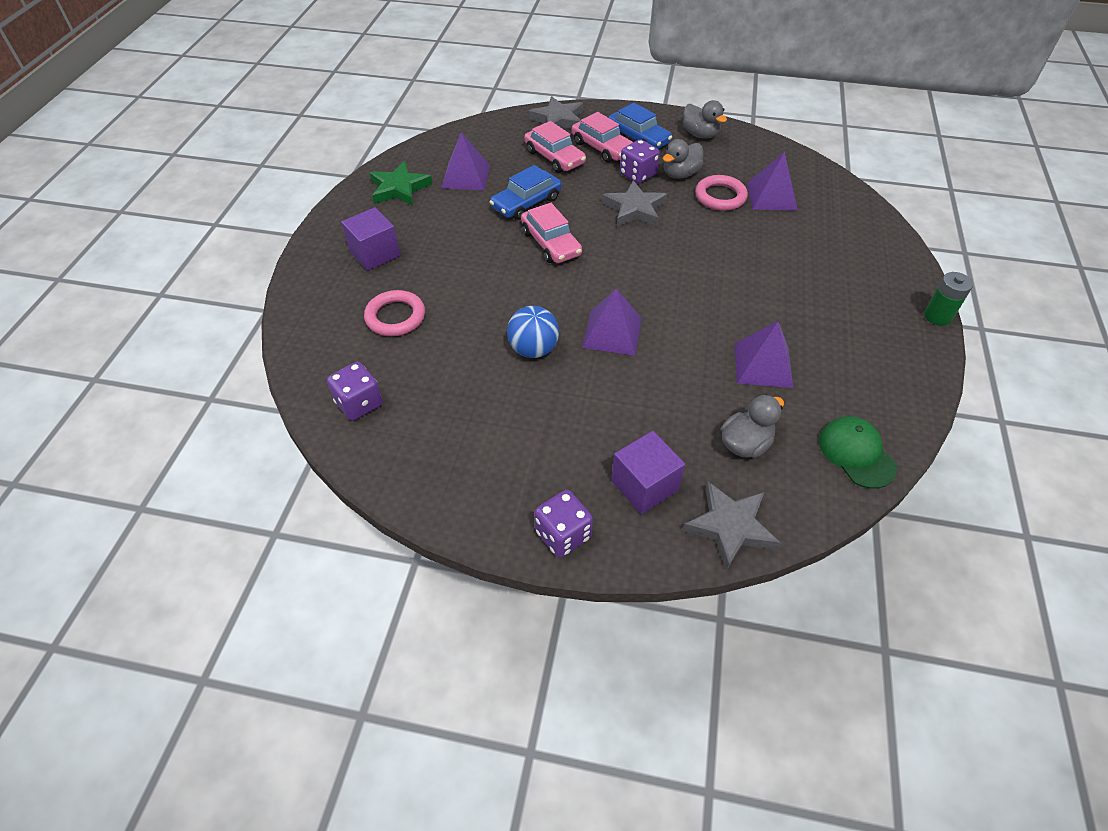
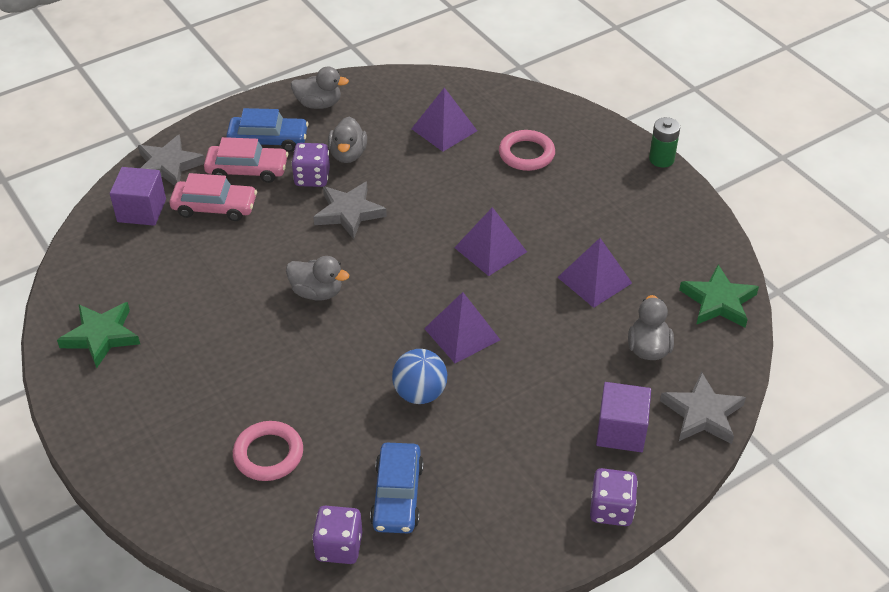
camera: 45 degrees left, 5 degrees down
purple cube [341,207,400,271] -> purple cube moved to [110,167,166,226]
purple pyramid [441,132,490,190] -> purple pyramid moved to [454,207,527,276]
blue car [490,165,562,220] -> blue car moved to [370,443,424,533]
pink car [521,203,582,263] -> grey duck [286,256,349,300]
pink ring [695,175,748,211] -> pink ring moved to [499,130,555,171]
green cap [819,416,897,489] -> green star [679,265,759,328]

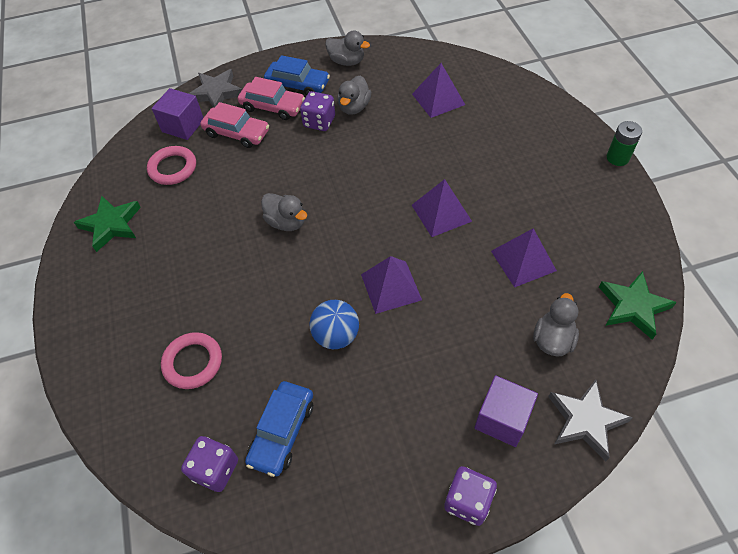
camera: 20 degrees right, 10 degrees up
grey star [313,182,387,239] -> none
pink ring [499,130,555,171] -> pink ring moved to [147,146,196,185]

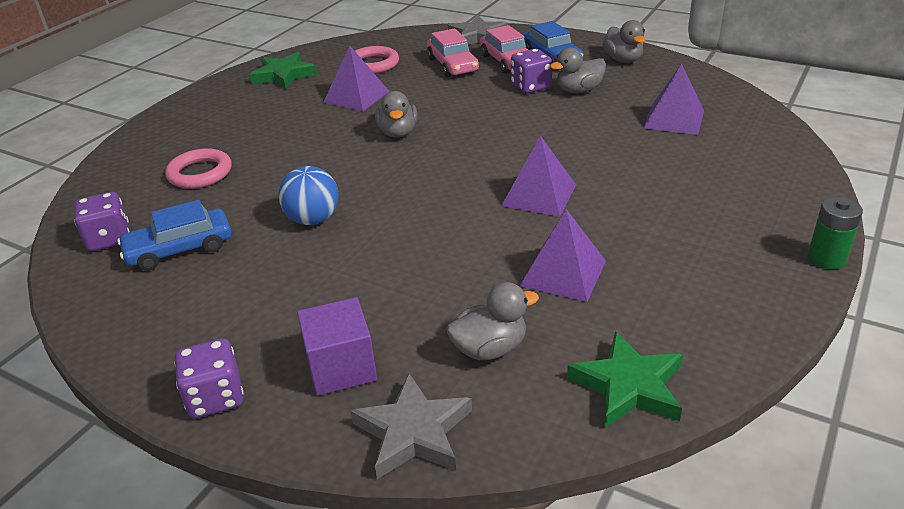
camera: 45 degrees right, 20 degrees down
purple cube [152,88,203,140] -> none
purple pyramid [361,256,422,314] -> purple pyramid moved to [323,46,389,111]

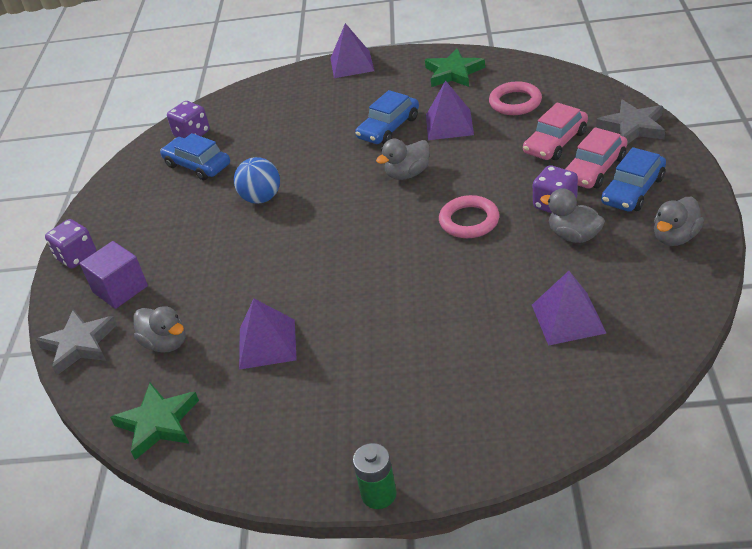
camera: 65 degrees right, 5 degrees up
pink ring [165,148,232,189] -> pink ring moved to [439,195,500,238]
purple pyramid [501,135,576,217] -> purple pyramid moved to [330,23,374,78]
none -> blue car [355,90,419,144]

